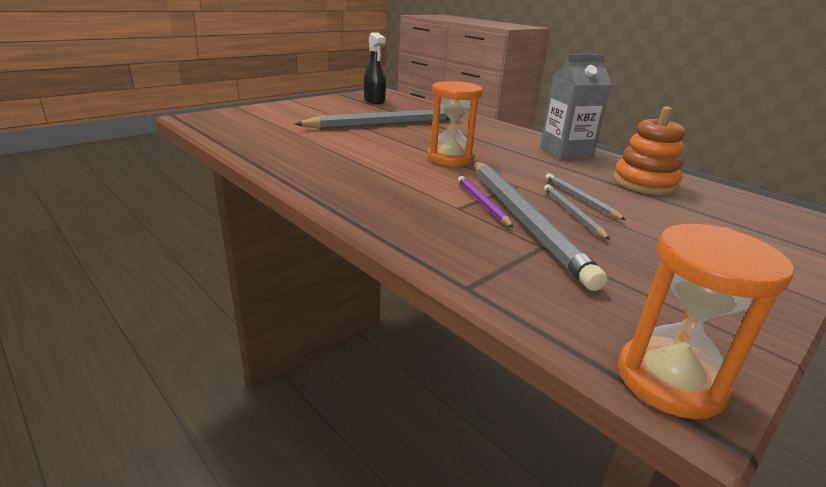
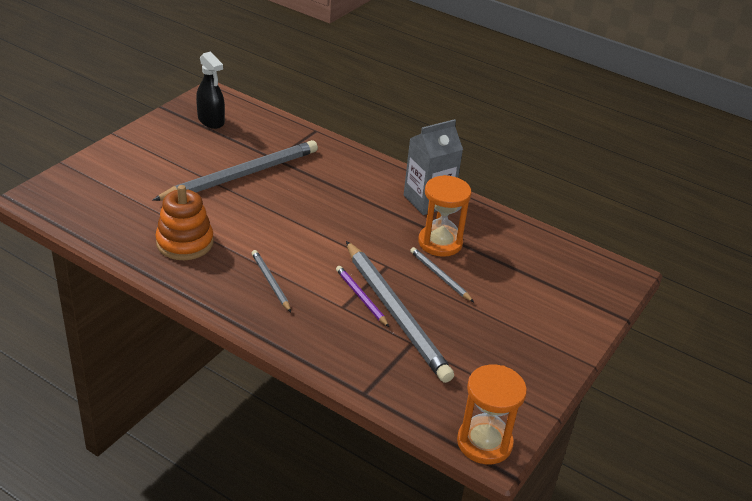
camera: 15 degrees left, 10 degrees up
orange hourglass [428,81,483,166] -> orange hourglass moved to [418,175,471,257]
grey pencil [544,184,610,240] -> grey pencil moved to [252,250,291,312]
orange stacking toy [613,106,685,195] -> orange stacking toy moved to [155,185,214,260]

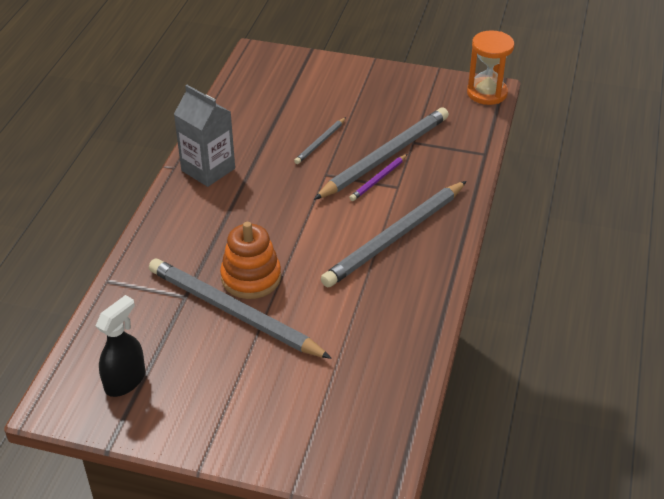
camera: 105 degrees left, 5 degrees up
orange stacking toy [155,185,214,260] -> orange stacking toy moved to [220,222,281,299]
grey pencil [252,250,291,312] -> grey pencil [321,181,467,288], size x2.17
orange hourglass [418,175,471,257] -> none

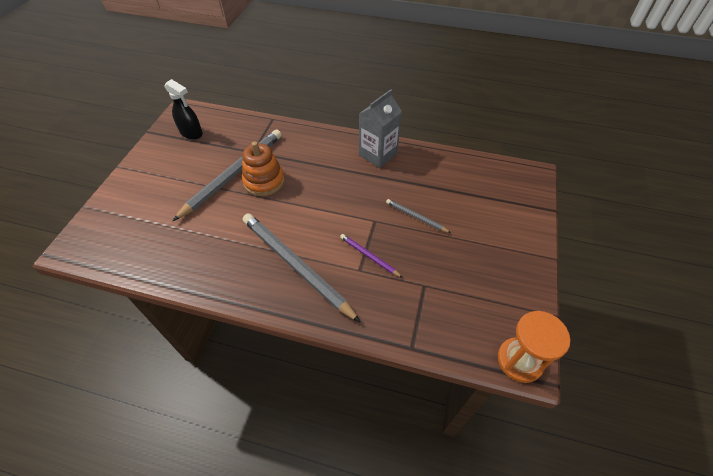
camera: 90 degrees right, 10 degrees up
grey pencil [314,107,449,200] -> none

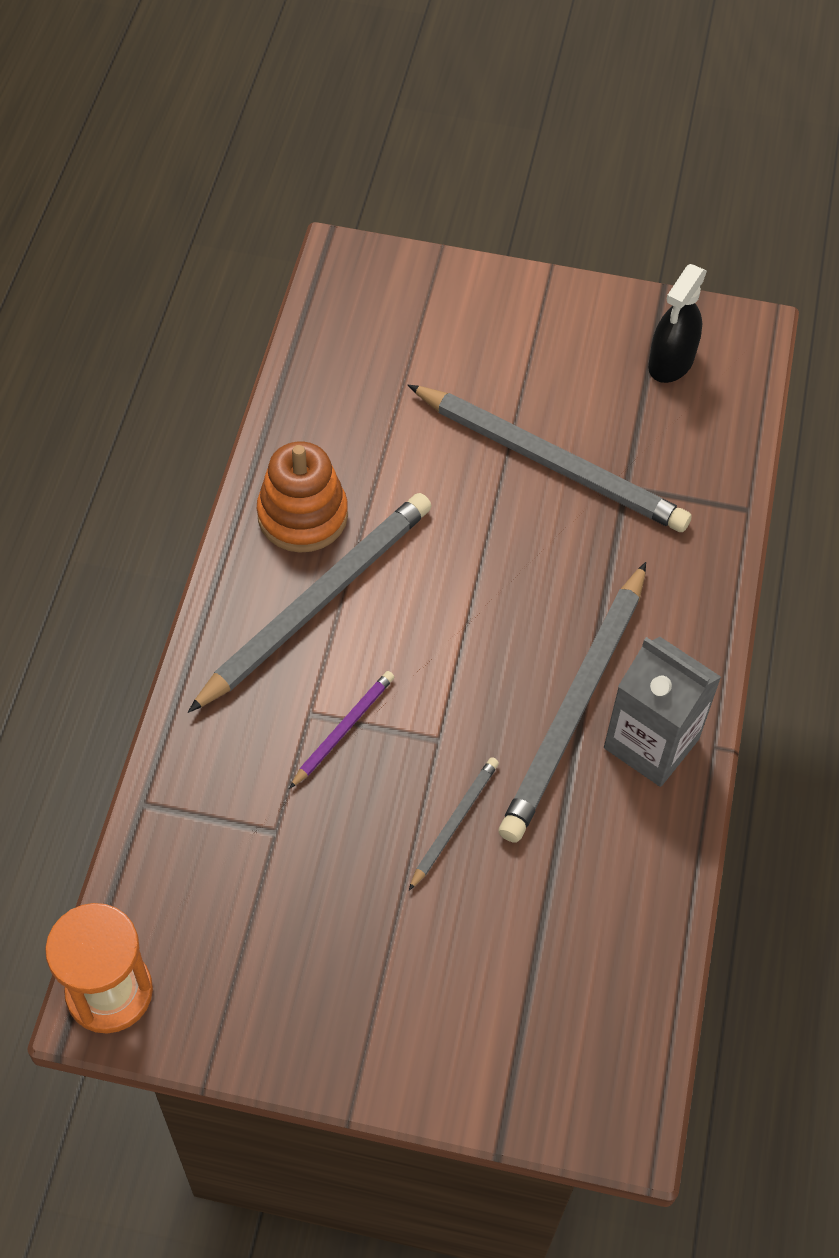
camera: 85 degrees right, 5 degrees up
orange stacking toy [242,141,284,196] -> orange stacking toy moved to [257,442,348,553]
none -> grey pencil [499,562,646,842]

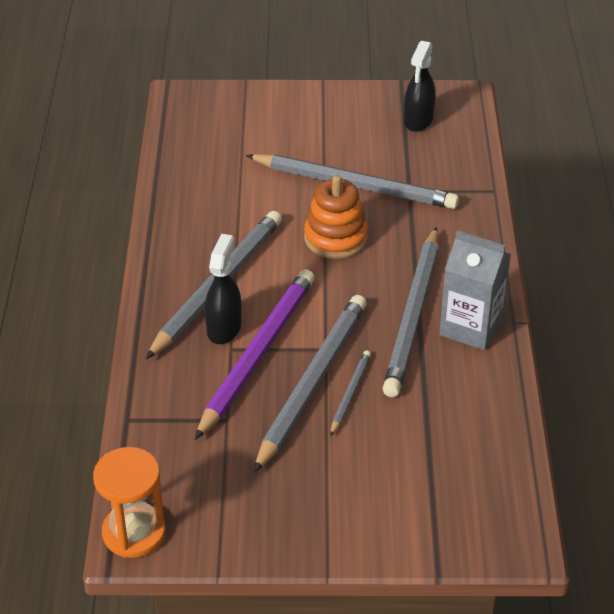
camera: 10 degrees left, 15 degrees down
orange stacking toy [257,442,348,553] -> orange stacking toy moved to [304,175,368,259]
purple pencil [289,671,394,789] -> purple pencil [195,269,315,440], size x2.17
none -> black spray bottle [205,234,242,344]
none -> grey pencil [254,295,367,473]

